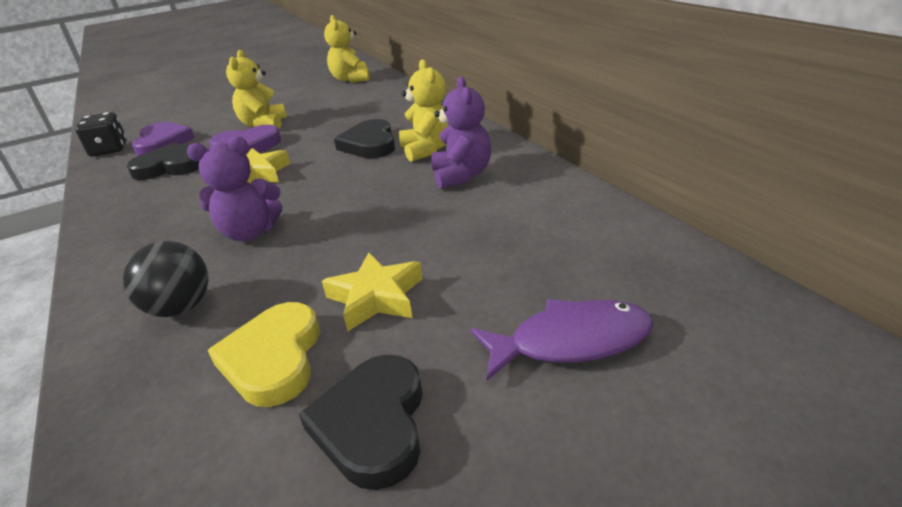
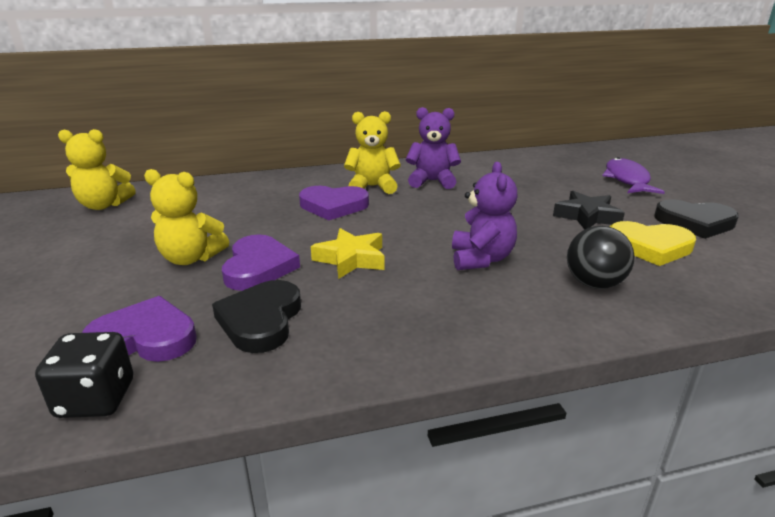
camera: 80 degrees left, 5 degrees down
yellow star [322,252,423,331] -> black star [553,191,625,230]
black heart [334,119,395,158] -> purple heart [299,186,369,220]

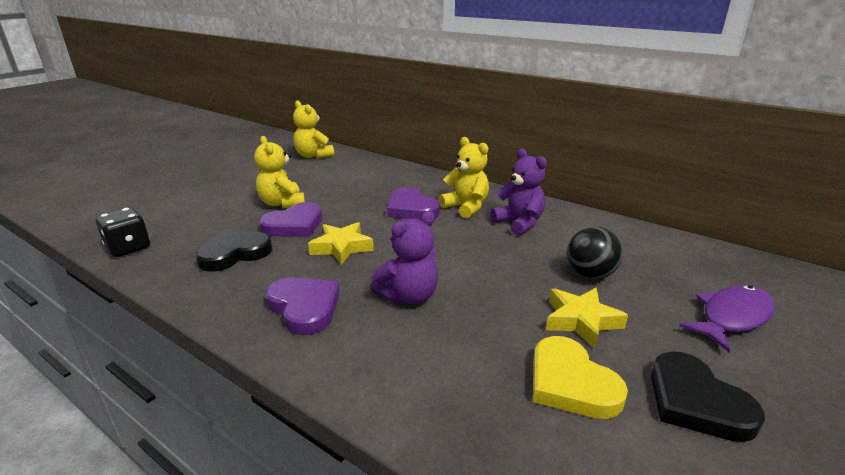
camera: 50 degrees right, 0 degrees up
purple heart [82,296,197,362] -> purple heart moved to [265,277,340,335]
black star [553,191,625,230] -> yellow star [546,288,628,349]
black ball [567,226,634,289] -> black ball moved to [567,226,623,279]

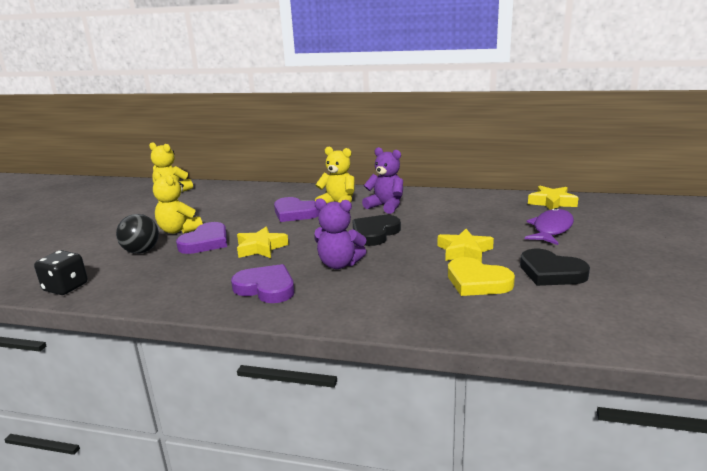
camera: 20 degrees left, 5 degrees down
black heart [196,230,272,271] -> black heart moved to [352,215,401,246]
purple teddy bear [371,211,438,304] -> purple teddy bear turned 75 degrees clockwise [314,198,367,269]
black ball [567,226,623,279] -> black ball moved to [116,214,159,254]
none -> yellow star [528,186,579,210]

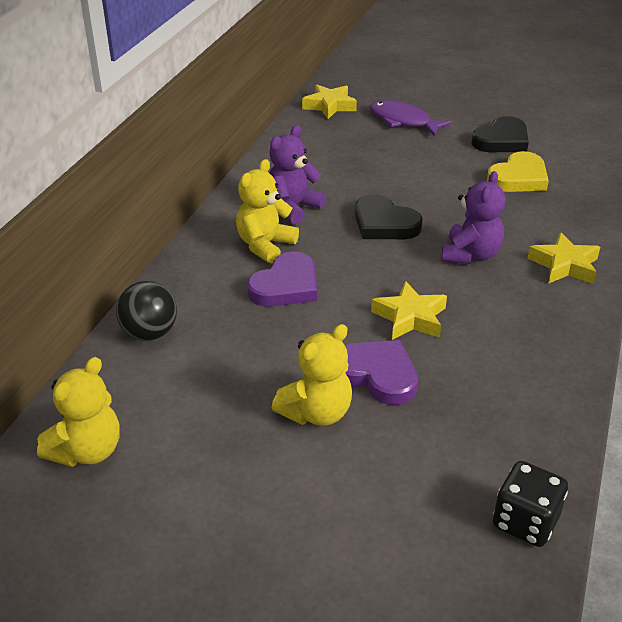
camera: 85 degrees left, 15 degrees up
black ball [116,214,159,254] -> black ball moved to [116,281,177,341]
purple heart [231,264,294,303] -> none
yellow star [438,229,494,263] -> yellow star moved to [527,232,600,284]

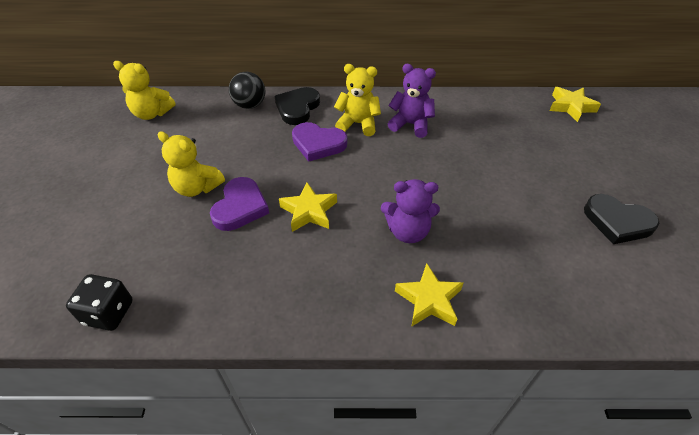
camera: 70 degrees right, 10 degrees up
black heart [355,194,423,239] -> black heart moved to [275,87,320,125]
purple fish [370,100,452,137] -> none
yellow heart [487,151,549,192] -> none

